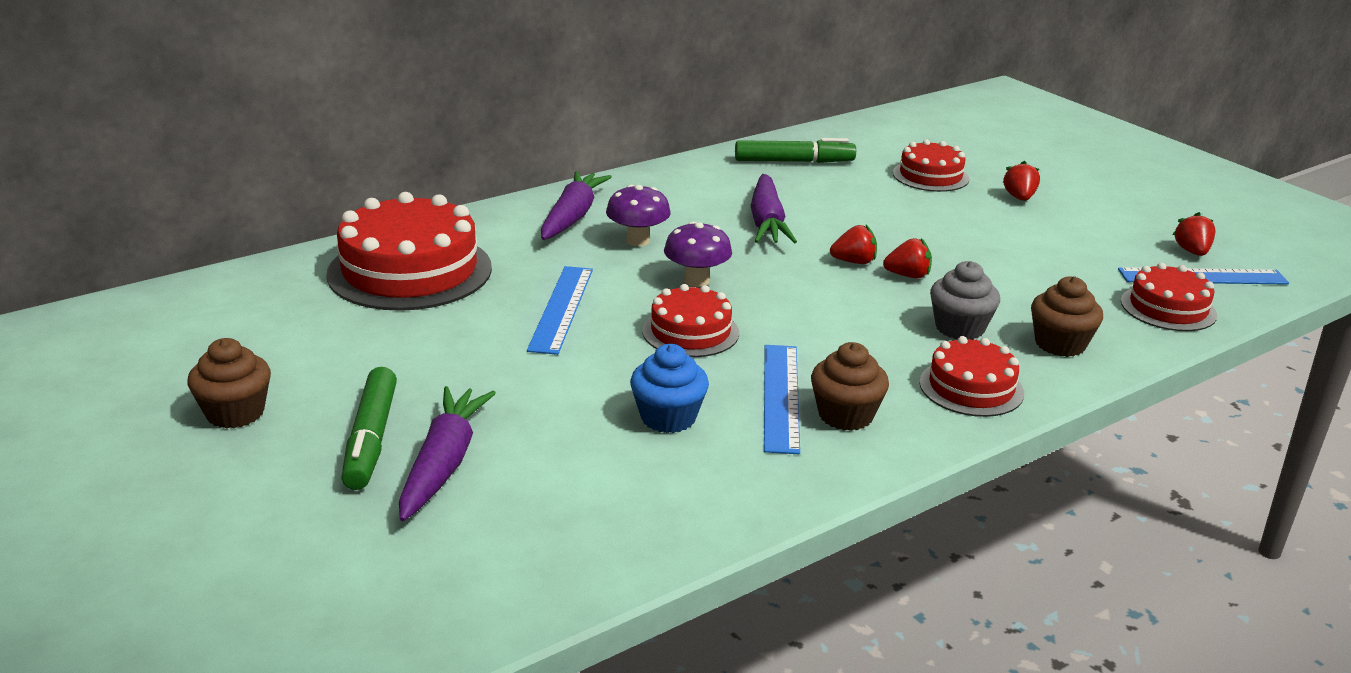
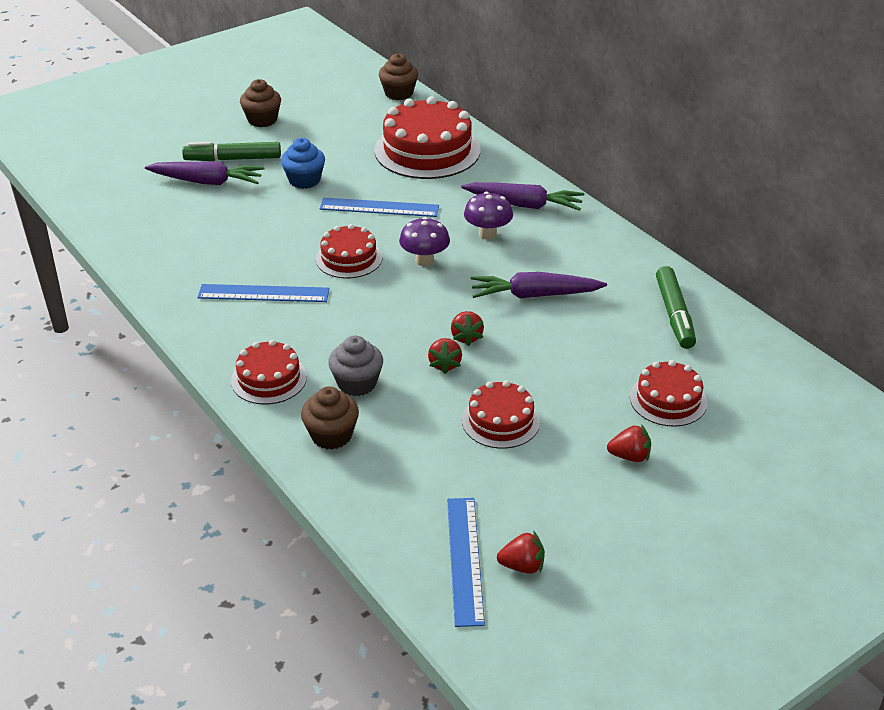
camera: 90 degrees right, 10 degrees up
blue cupcake [630,344,709,433] -> blue cupcake moved to [281,138,325,189]
brown cupcake [811,342,889,431] -> brown cupcake moved to [379,53,418,100]
red cake [1121,263,1217,331] -> red cake moved to [462,380,540,449]

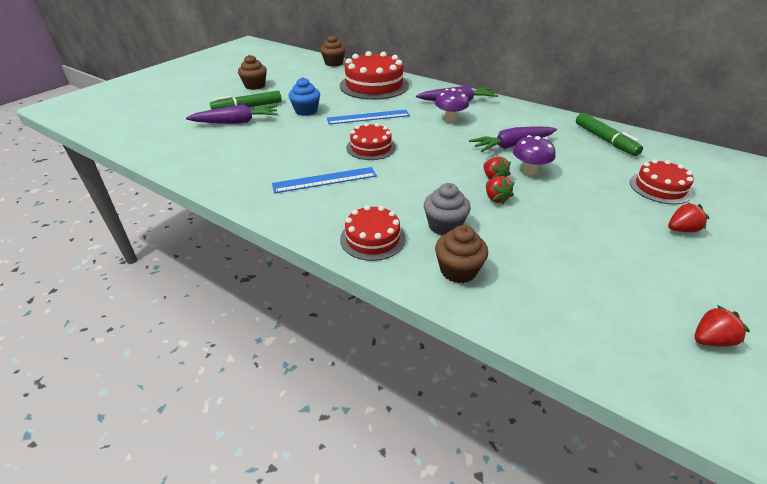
camera: 20 degrees left, 0 degrees up
purple mushroom [399,217,450,266] -> purple mushroom moved to [513,135,555,175]
blue ruler [447,498,485,627] -> none
red cake [462,380,540,449] -> none

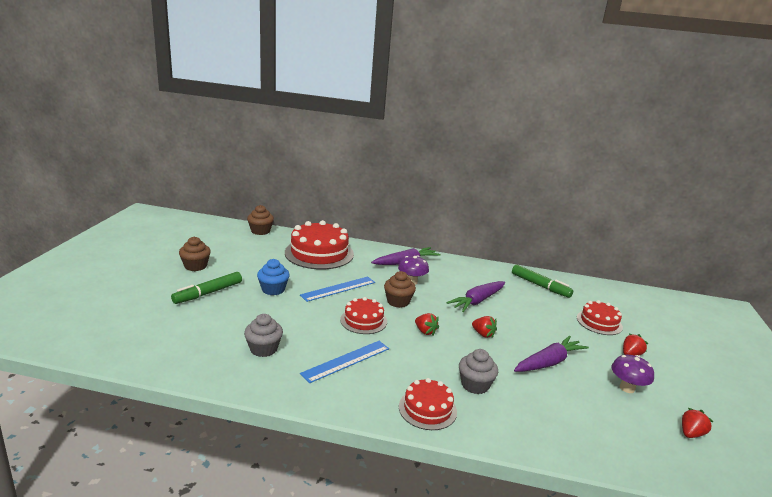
camera: 25 degrees left, 15 degrees down
purple carrot [186,104,278,124] -> purple carrot moved to [514,335,589,372]
brown cupcake [435,225,488,283] -> brown cupcake moved to [384,271,416,308]
red strawberry [486,176,514,204] -> red strawberry moved to [415,313,439,336]
purple mushroom [513,135,555,175] -> purple mushroom moved to [611,355,654,393]
none -> grey cupcake [244,314,283,357]

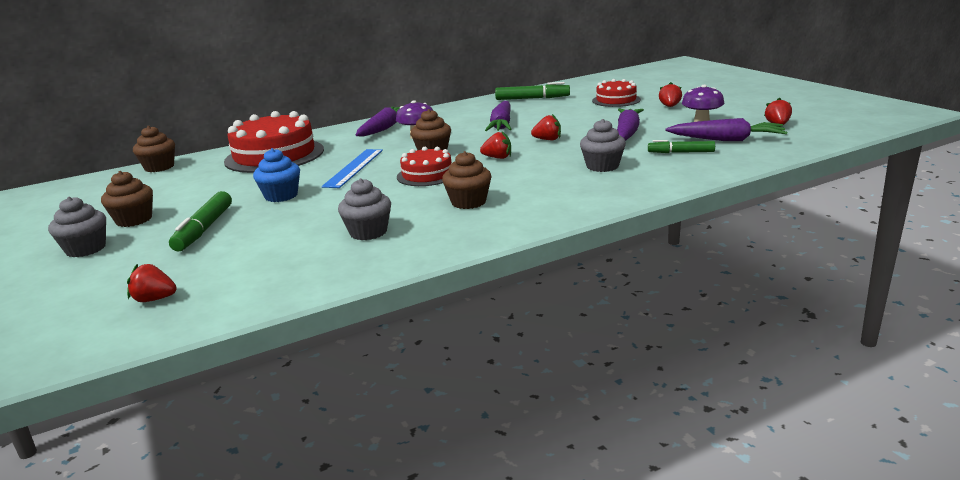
camera: 35 degrees left, 0 degrees up
blue ruler [300,341,389,383] -> brown cupcake [442,151,492,209]
red cake [399,378,457,430] -> none
none -> grey cupcake [48,196,106,257]
none -> red strawberry [127,264,177,302]
none -> green marker [648,140,715,153]
none -> purple carrot [666,118,787,141]

